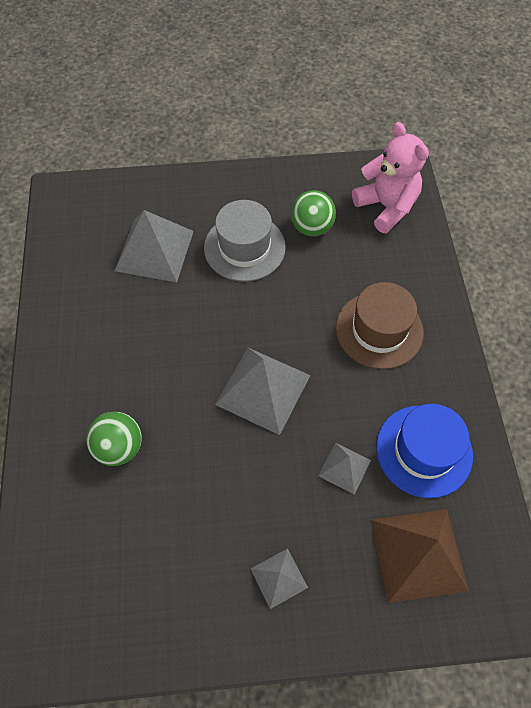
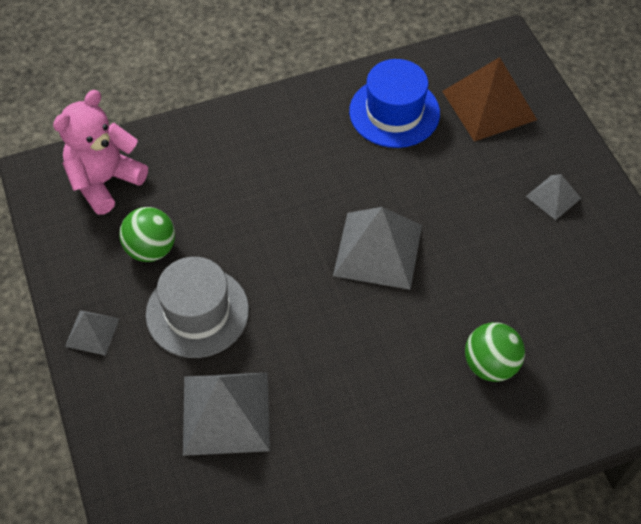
camera: 105 degrees left, 5 degrees down
grey pyramid [319,443,371,495] -> grey pyramid moved to [65,310,119,356]
brown hat [336,282,424,369] -> none

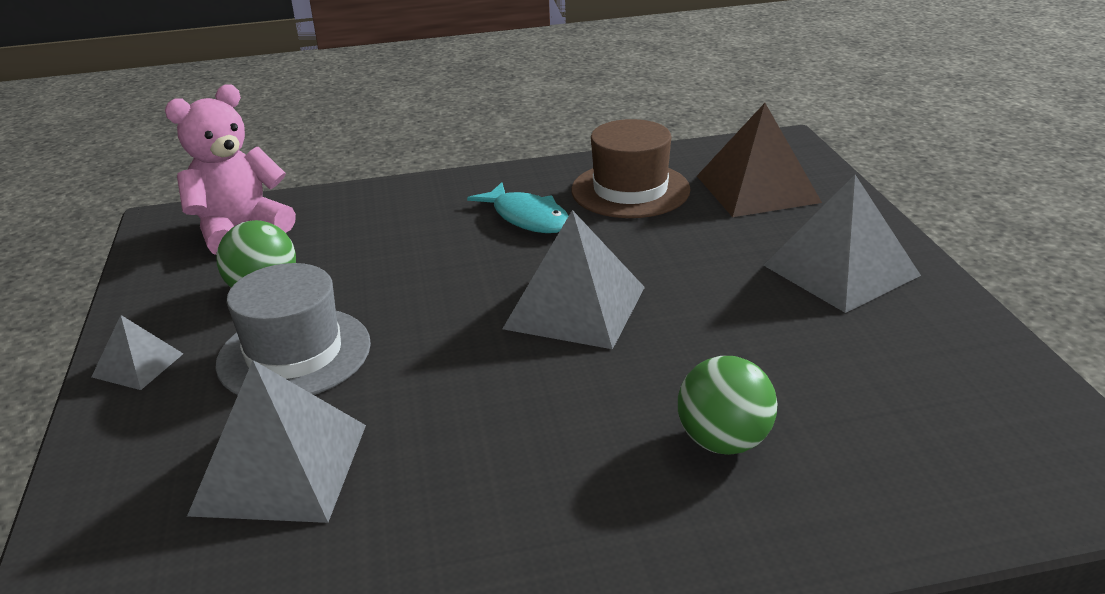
camera: 10 degrees right, 25 degrees down
blue hat [349,59,440,148] -> brown hat [571,119,691,218]
grey pyramid [526,174,581,220] -> grey pyramid [763,175,921,313], size x1.91
none -> turquoise fish [467,182,568,233]

